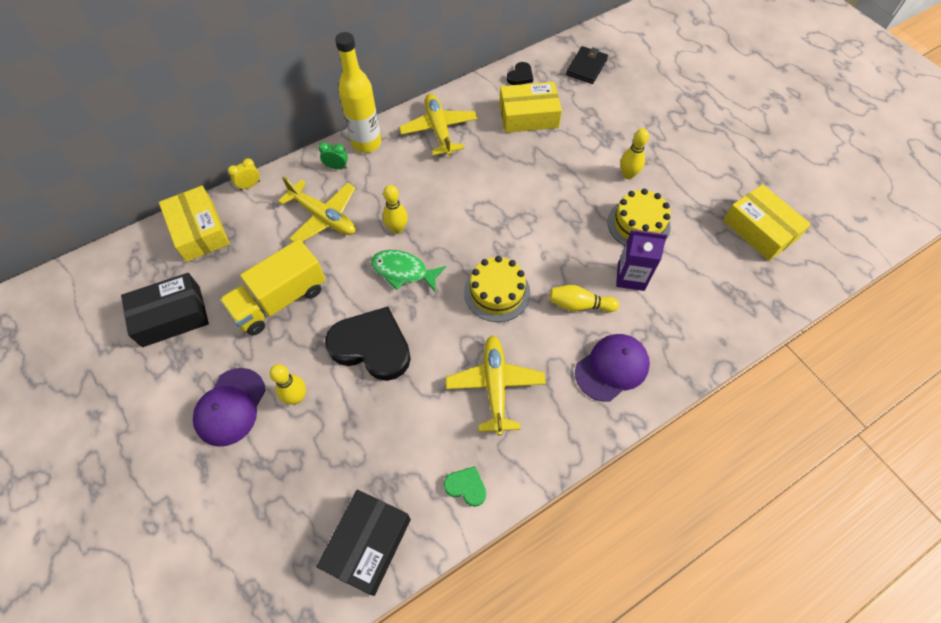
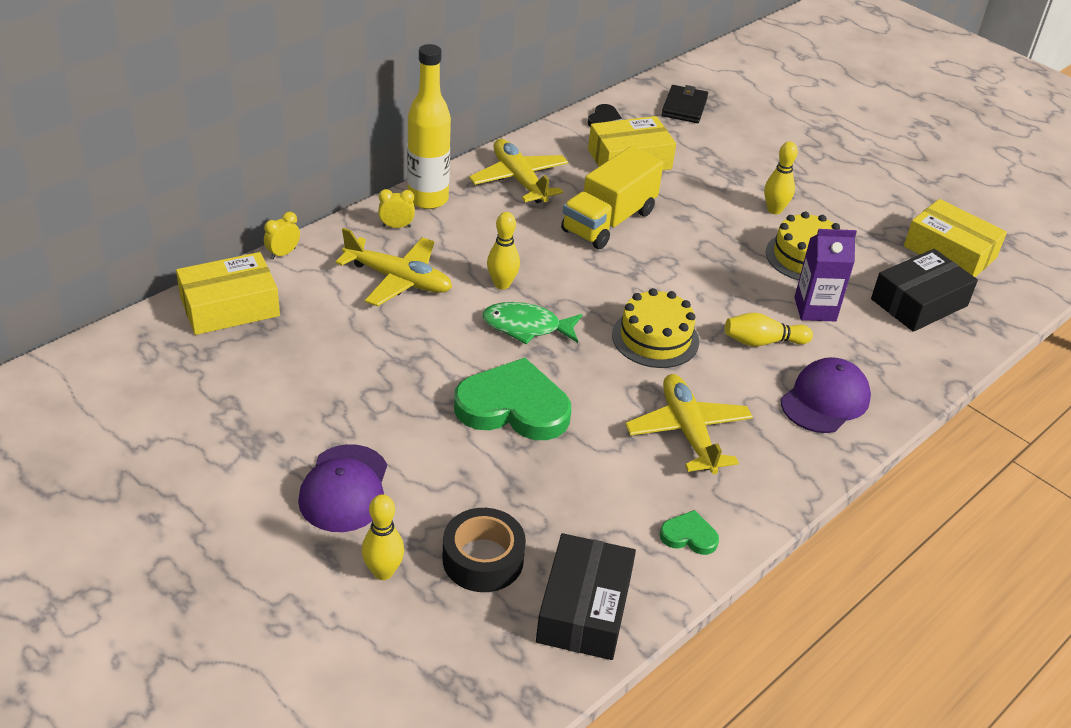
camera: 15 degrees left, 20 degrees down
black box [121,273,209,347] -> black box moved to [871,249,978,332]
yellow box [159,186,230,262] -> yellow box turned 75 degrees counterclockwise [176,252,280,335]
yellow truck [219,239,326,335] -> yellow truck moved to [561,146,664,249]
yellow bowling pin [269,364,306,404] -> yellow bowling pin moved to [362,494,404,580]
green clock [318,142,348,169] -> yellow clock [378,189,415,228]
black heart [325,307,411,381] -> green heart [454,358,571,440]
none -> black tape [442,508,526,592]

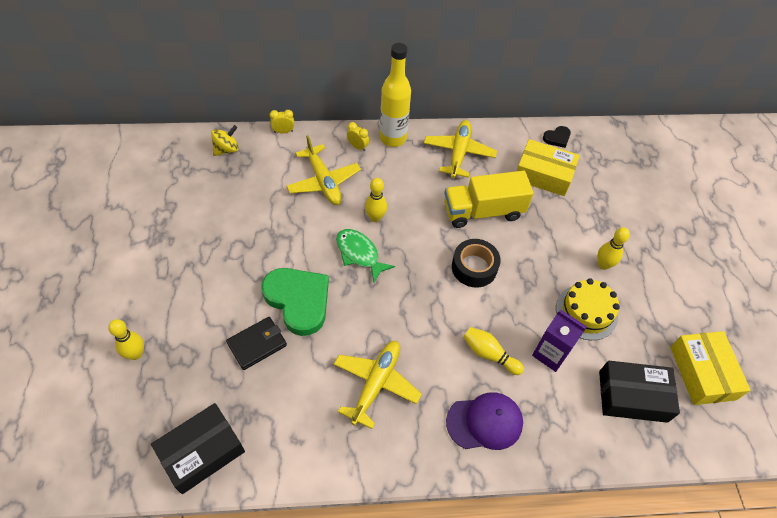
camera: 40 degrees right, 15 degrees up
yellow box [176,252,280,335] -> yellow spinning top [211,125,239,156]
purple cap [298,444,387,532] -> none
black tape [442,508,526,592] -> black tape moved to [452,239,501,288]
yellow cake [612,288,699,368] -> none
green heart [660,510,719,555] -> none
black wallet [661,85,708,123] -> black wallet moved to [226,317,287,370]

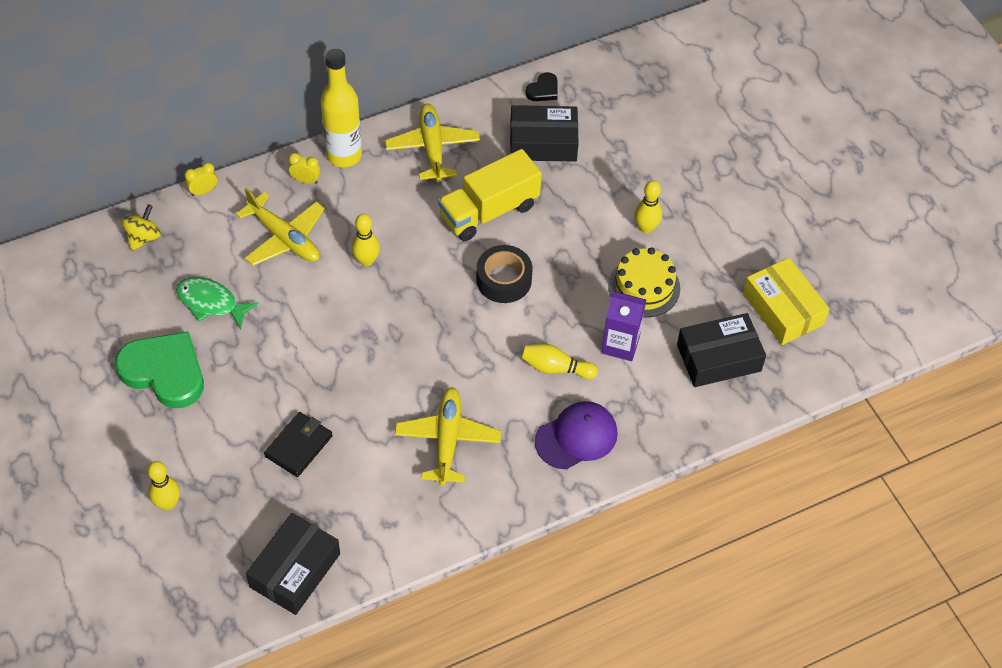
camera: 20 degrees left, 0 degrees up
green heart [261,268,329,336] -> green heart moved to [115,332,204,408]
green fish [336,229,395,282] -> green fish moved to [176,277,258,330]
yellow box [517,139,580,196] -> black box [510,105,579,162]

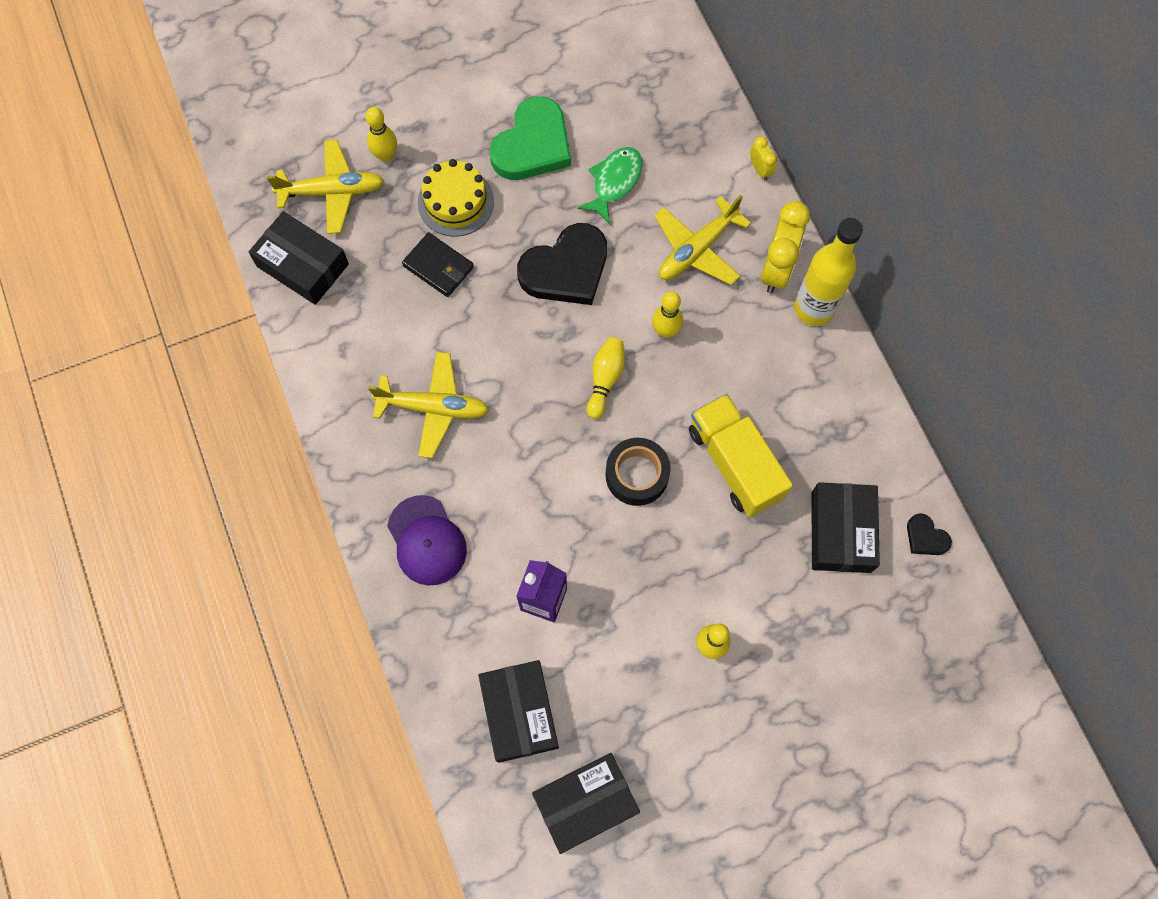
camera: 95 degrees right, 15 degrees up
yellow spinning top [122,204,161,251] -> none
yellow clock [289,153,320,184] -> yellow clock [761,201,810,293], size x2.07
yellow plane [385,104,480,182] -> yellow plane moved to [267,140,384,234]
yellow bowling pin [522,344,598,379] -> yellow bowling pin moved to [587,337,625,419]
yellow cake [608,247,680,317] -> yellow cake moved to [418,159,494,237]
yellow box [743,258,830,345] -> black box [532,753,640,854]
none -> black heart [517,223,607,305]

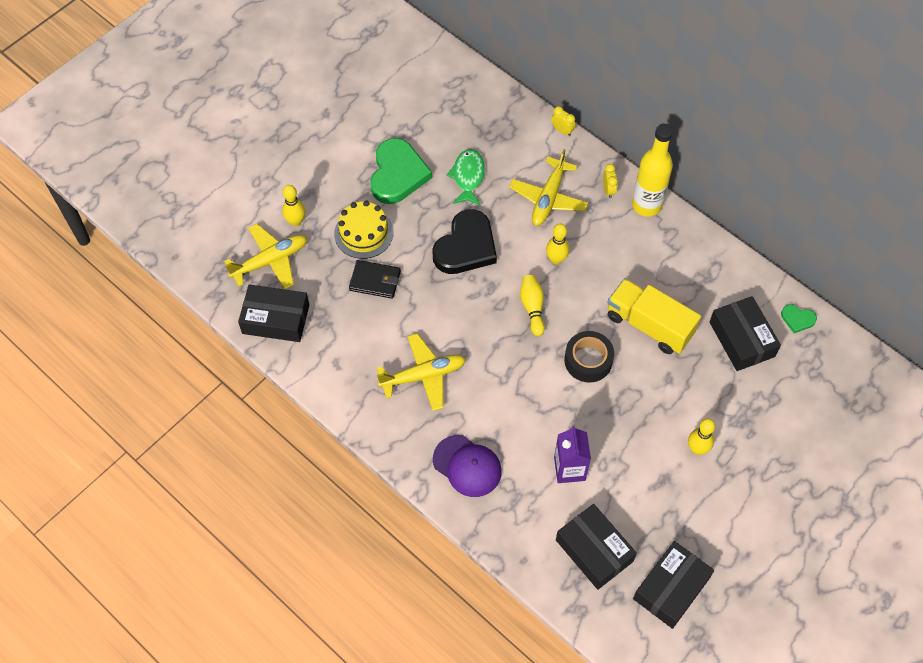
camera: 25 degrees left, 10 degrees down
yellow clock [761,201,810,293] -> yellow clock [603,164,618,198], size x0.48
black heart [907,513,952,555] -> green heart [781,304,817,333]

